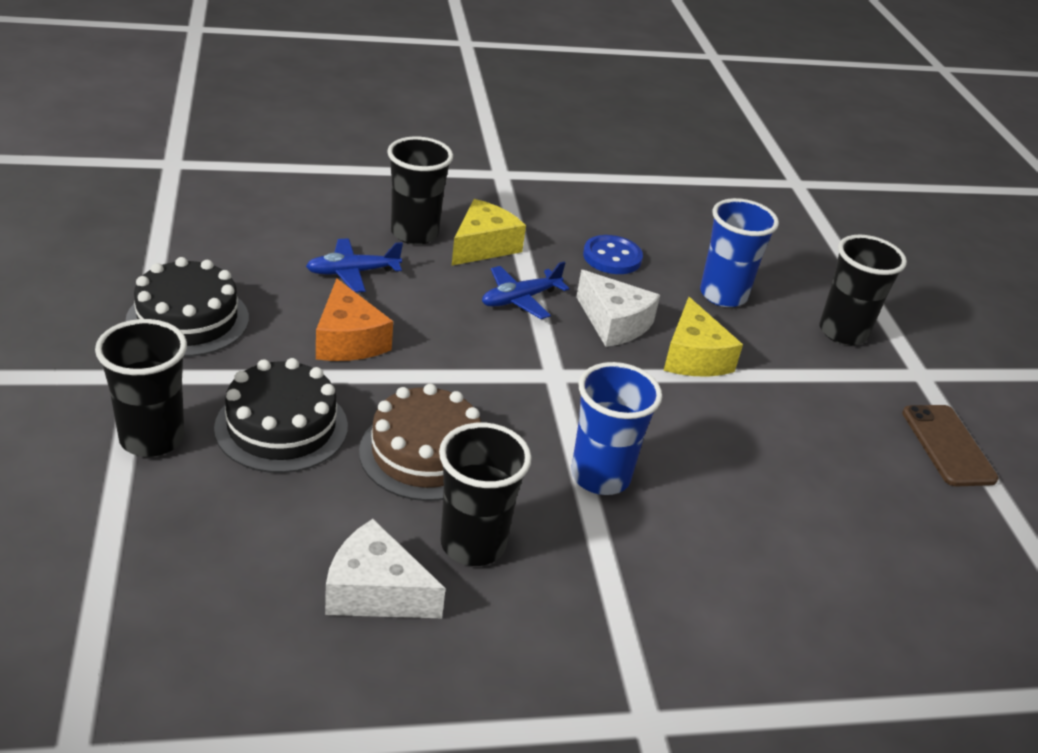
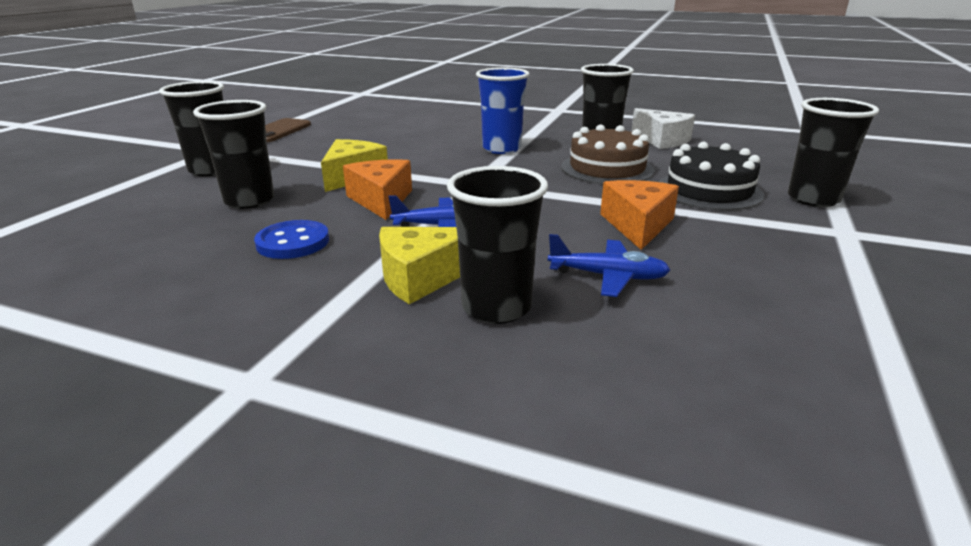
camera: 145 degrees left, 10 degrees down
black cake [125,257,249,357] -> none
white cheese [576,270,660,347] -> orange cheese [343,159,412,220]
blue cup [700,198,779,307] -> black cup [193,100,274,209]

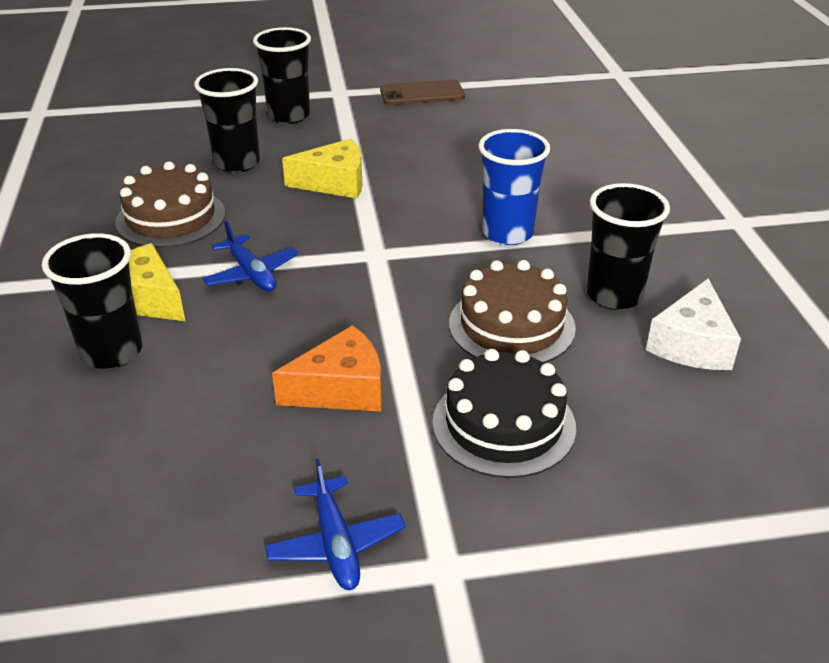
camera: 60 degrees right, 10 degrees up
blue button [254,220,329,259] -> brown cake [115,161,226,248]
orange cheese [343,159,412,220] -> none
blue plane [548,234,670,297] -> blue plane moved to [265,459,405,590]
black cup [788,98,879,207] -> none

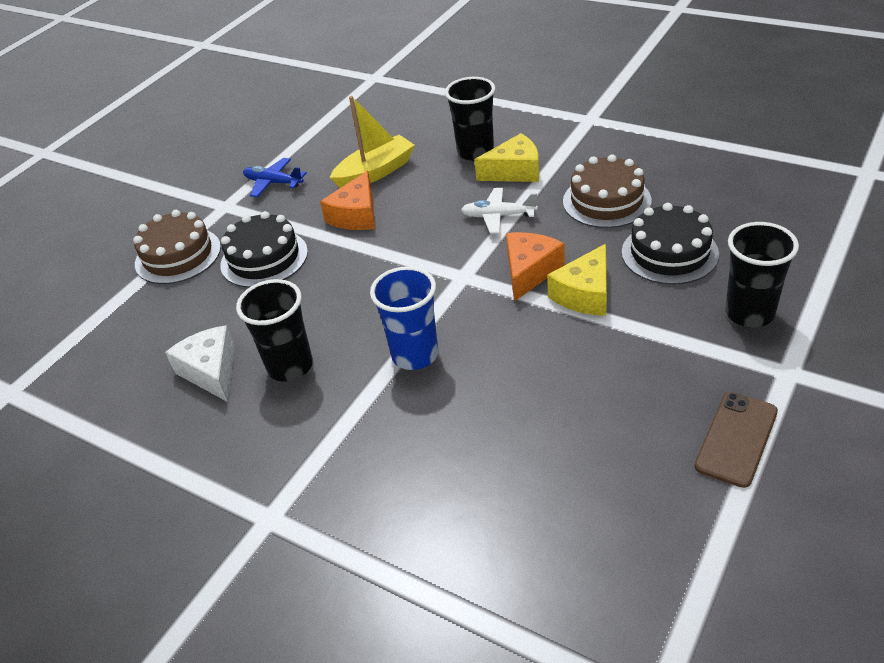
camera: 135 degrees right, 5 degrees up
black cup [194,68,260,173] -> black cake [622,203,719,285]
blue plane [202,221,299,292] -> white plane [461,188,538,234]
brown cake [449,260,576,363] -> brown cake moved to [133,210,221,284]
none -> yellow boat [330,96,415,188]
none -> orange cheese [506,232,565,302]

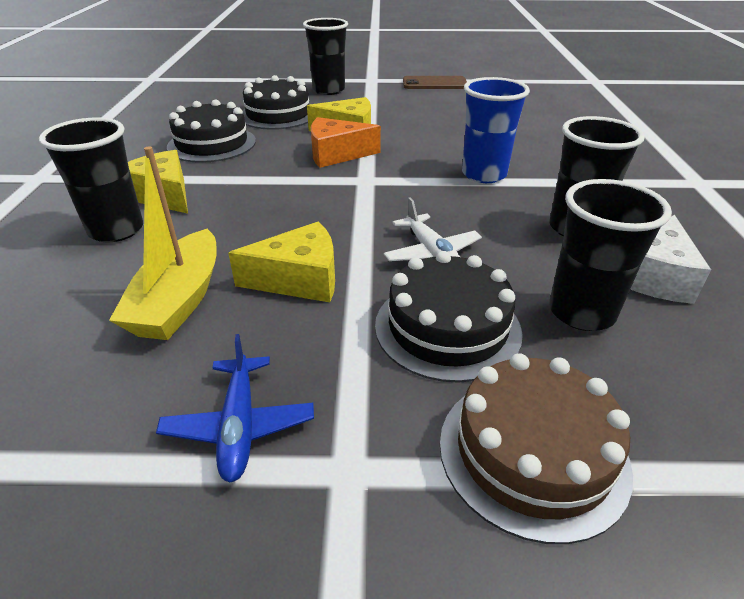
camera: 125 degrees left, 5 degrees down
orange cheese [320,171,375,230] -> yellow cheese [228,222,335,302]
yellow boat [330,96,415,188] -> yellow boat turned 105 degrees counterclockwise [109,146,217,340]
white plane [461,188,538,234] -> white plane moved to [384,197,482,261]
brown cake [563,154,652,228] -> black cake [167,99,256,163]
none -> black cup [549,179,672,331]

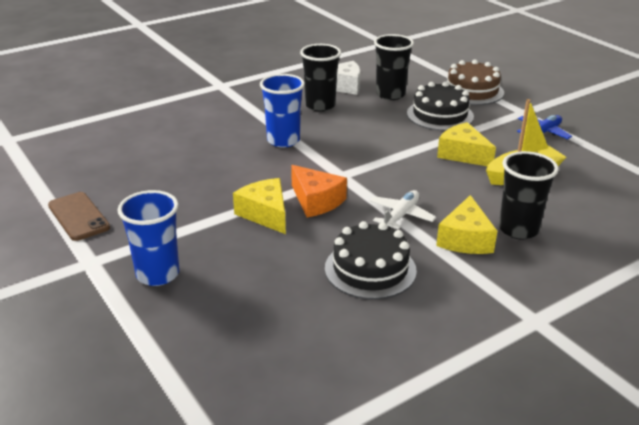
camera: 125 degrees left, 5 degrees down
black cake [242,75,309,130] -> none
black cup [303,18,348,95] -> blue cup [118,190,179,286]
white plane [384,197,482,261] -> white plane moved to [369,190,436,230]

